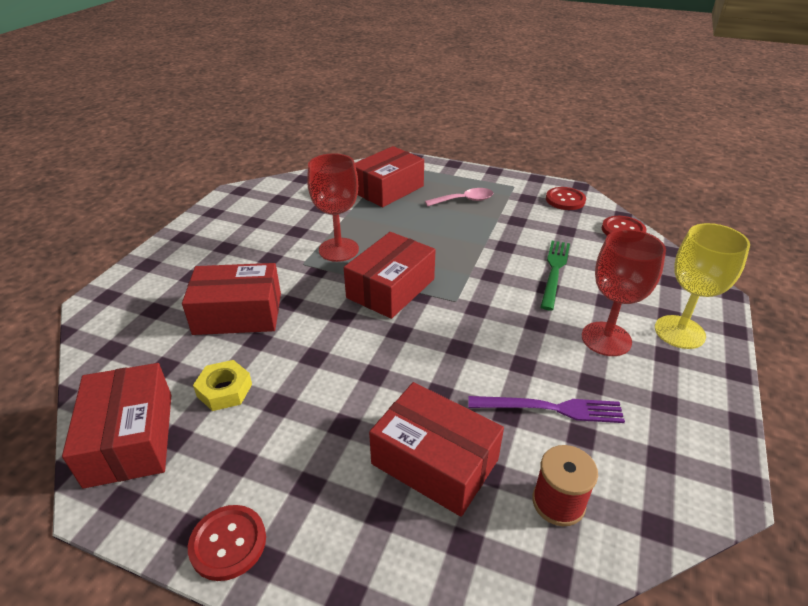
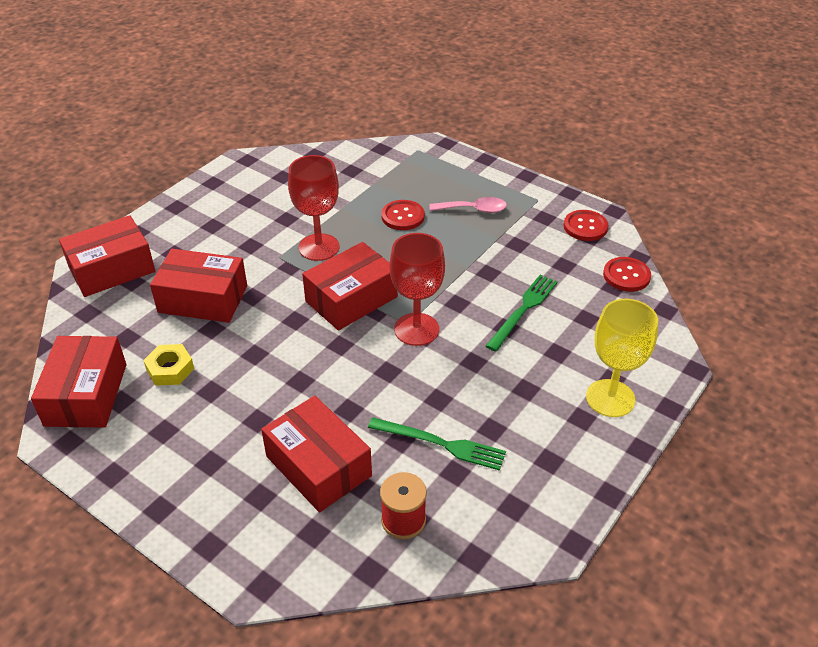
camera: 15 degrees right, 5 degrees up
red button [188,505,266,581] -> red button moved to [381,200,425,230]
red box [355,146,424,207] -> red box moved to [59,215,155,297]
purple fork [469,396,625,423] -> green fork [368,417,506,471]
red goblet [582,229,666,356] -> red goblet moved to [390,233,445,346]

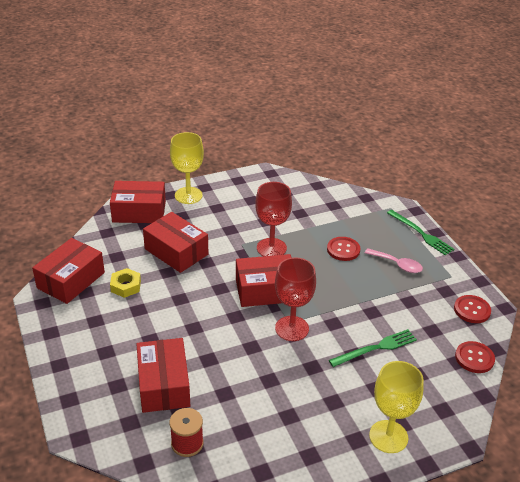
camera: 30 degrees right, 5 degrees down
green fork [368,417,506,471] -> green fork moved to [387,210,454,256]
none -> yellow goblet [170,132,204,204]

